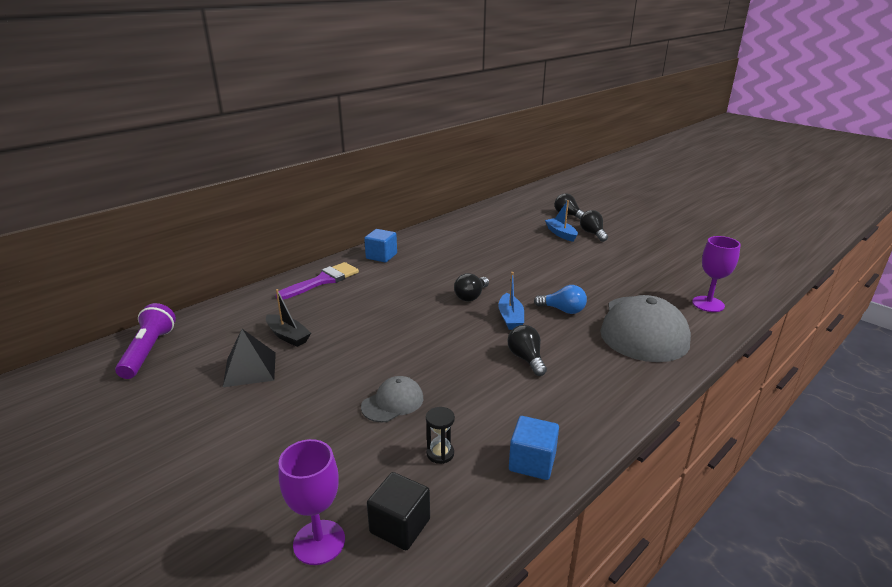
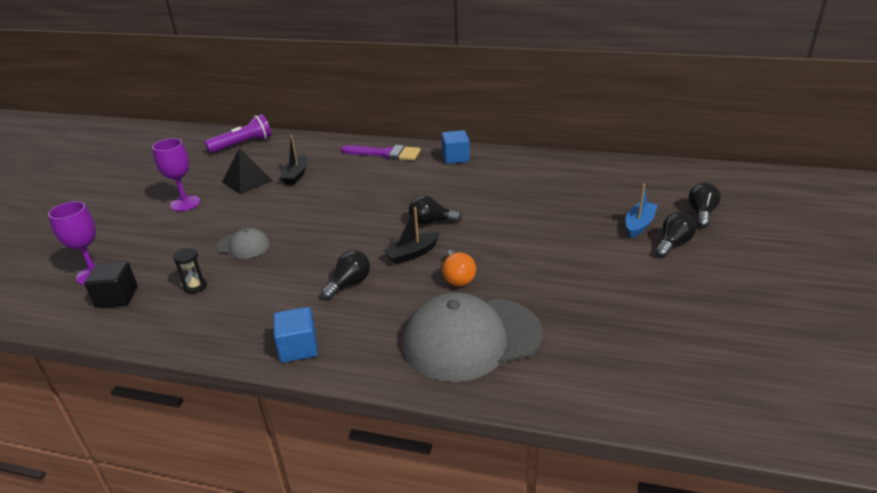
camera: 60 degrees right, 5 degrees up
blue boat [498,272,524,330] -> black boat [383,207,440,265]
blue cube [509,416,559,480] -> blue cube moved to [273,307,318,363]
blue light bulb [534,285,587,314] -> orange light bulb [442,250,476,286]
purple goblet [692,236,741,312] -> purple goblet moved to [152,138,200,211]

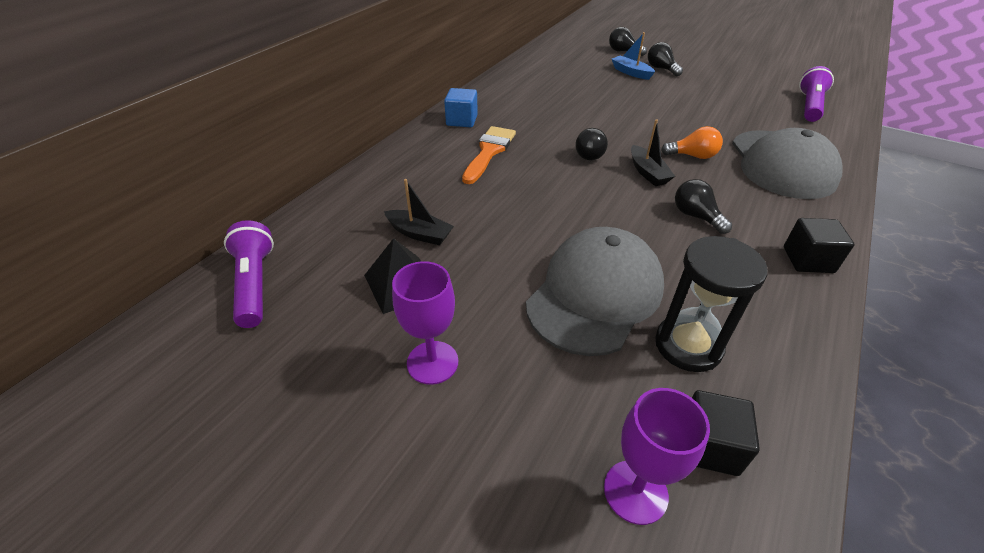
camera: 75 degrees left, 10 degrees up
black hourglass [173,248,207,293] -> black hourglass [655,236,768,372], size x2.05
grey cap [216,228,270,259] -> grey cap [526,227,664,356], size x2.10
blue cube [273,307,318,363] -> black cube [784,218,855,273]
purple brush [341,145,421,161] -> none
none -> orange brush [462,126,516,184]
none -> purple flashlight [799,66,834,122]

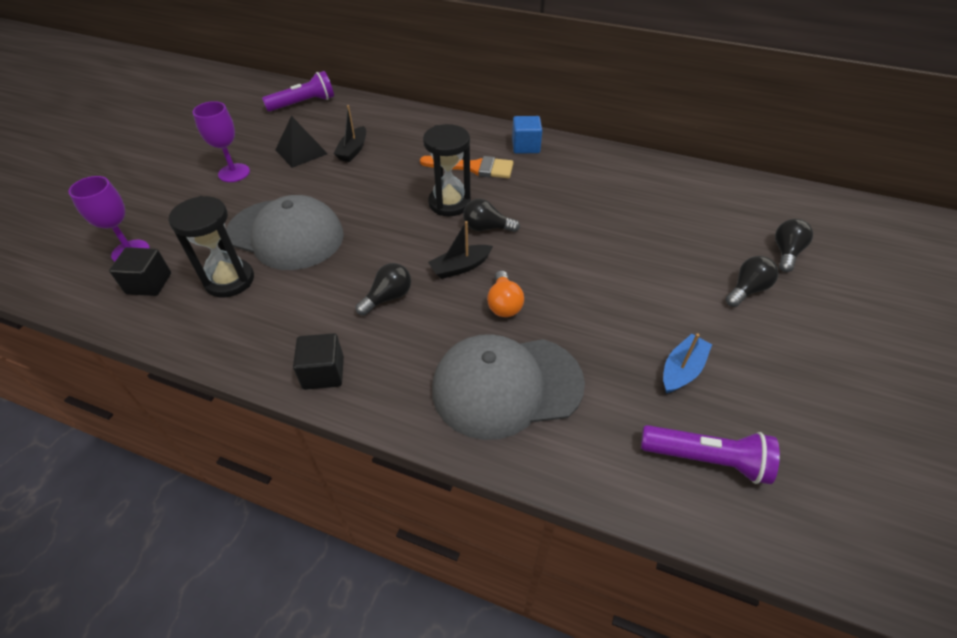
camera: 80 degrees right, 5 degrees up
blue boat [612,32,655,80] -> blue boat moved to [663,334,712,393]
none -> black hourglass [423,124,471,216]

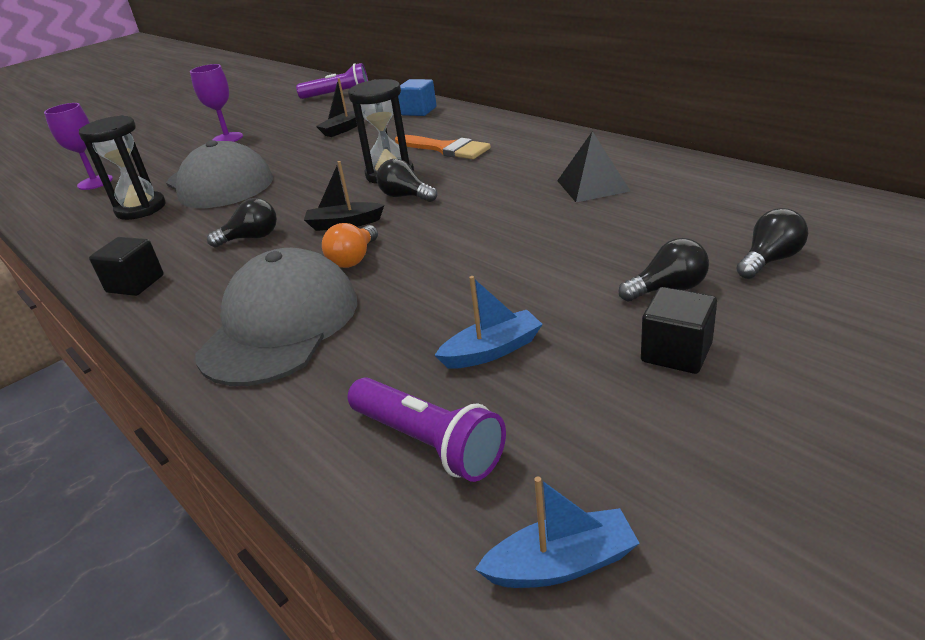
camera: 30 degrees right, 15 degrees down
black cube [109,247,171,296] -> black cube moved to [641,287,717,374]
black pyramid [275,116,328,168] -> black pyramid moved to [557,131,630,202]
grey cap [432,334,585,440] -> grey cap turned 90 degrees clockwise [195,248,357,386]
blue cube [512,116,542,154] -> blue cube moved to [398,79,437,116]
none -> blue boat [475,477,640,588]

